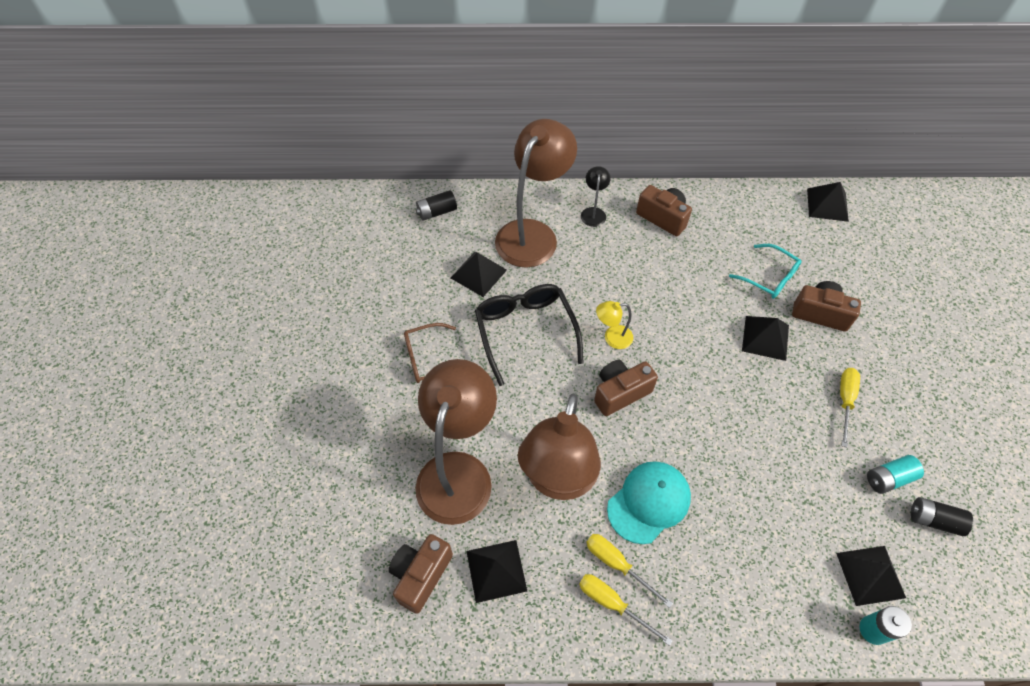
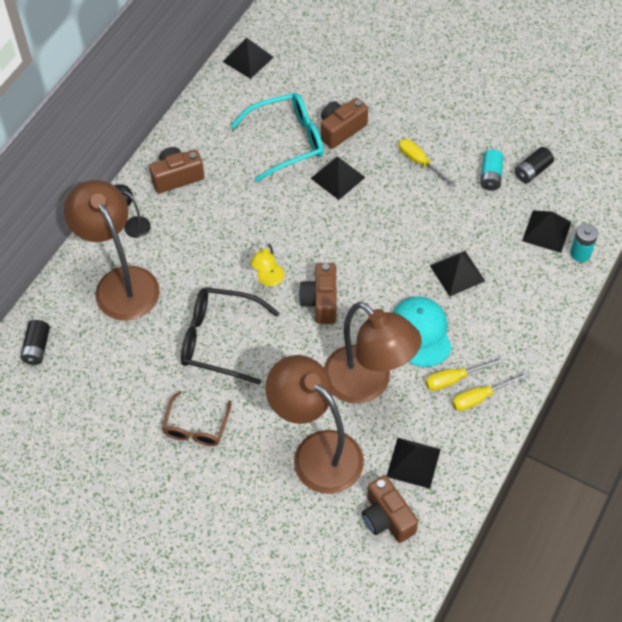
camera: 60 degrees left, 0 degrees up
black pyramid [451,252,507,297] -> black pyramid moved to [430,251,485,297]
turquoise glasses [729,244,802,299] -> turquoise glasses [231,93,324,182], size x1.56

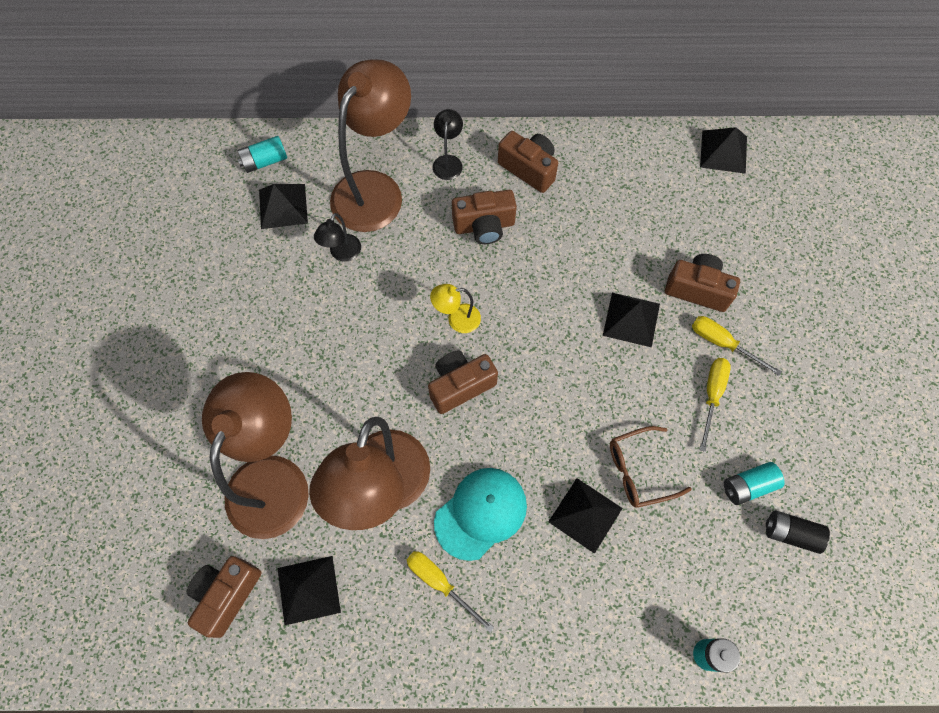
camera: 60 degrees right, 10 degrees up
black battery [20,320,50,365] -> turquoise battery [237,136,287,173]
brown glasses [162,391,232,446] -> brown glasses moved to [610,426,692,508]
black glasses [181,287,279,385] -> none
turquoise glasses [231,93,324,182] -> none
yellow screwdriver [452,372,529,411] -> yellow screwdriver moved to [692,316,782,376]
black pyramid [522,210,571,253] -> black pyramid moved to [259,184,308,229]
none -> black lamp [314,213,361,262]
none -> brown camera [452,190,517,244]

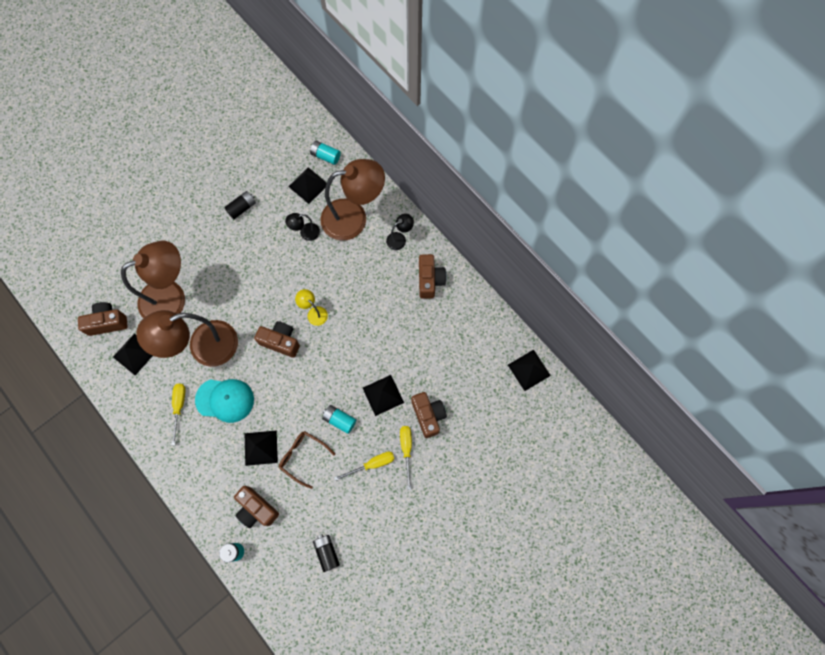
camera: 50 degrees right, 5 degrees up
brown camera [452,190,517,244] -> brown camera moved to [234,486,279,528]
turquoise battery [724,462,785,505] -> turquoise battery moved to [322,405,356,434]
none -> black battery [224,191,256,219]

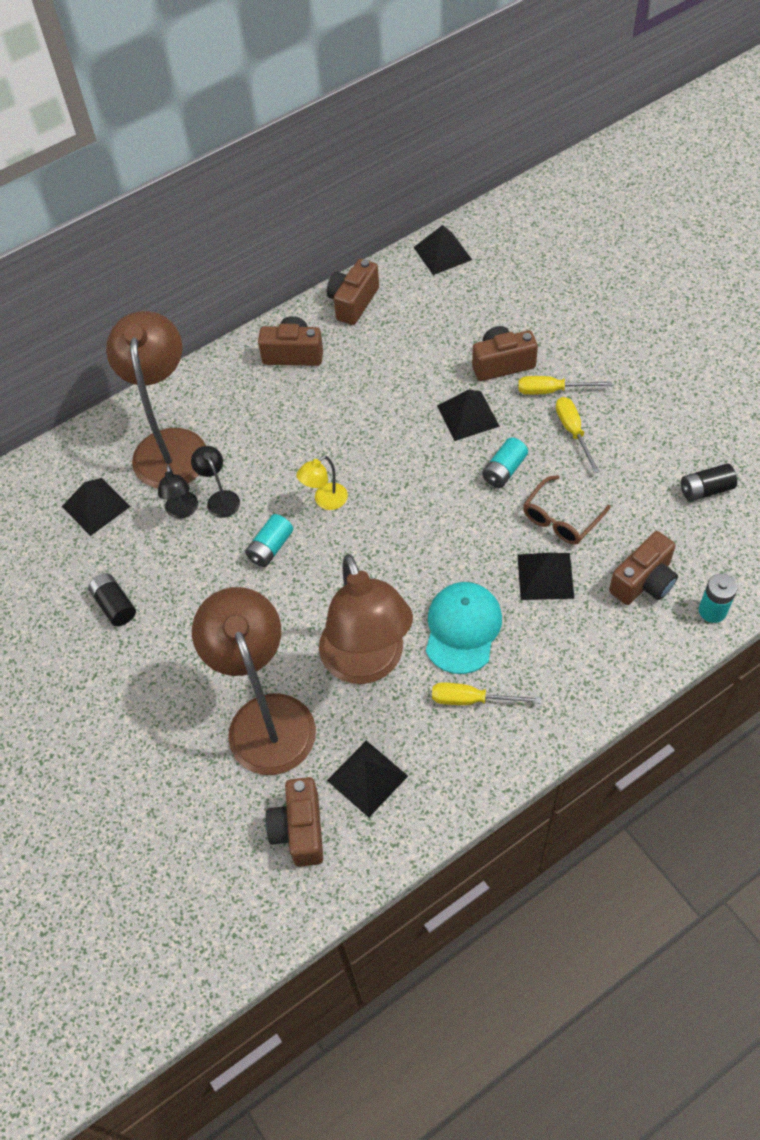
camera: 80 degrees left, 15 degrees down
brown camera [254,321,300,358] -> brown camera moved to [327,259,379,325]
turquoise battery [310,141,341,165] -> turquoise battery moved to [245,514,293,567]
black lamp [386,213,414,250] -> black lamp moved to [191,446,240,518]

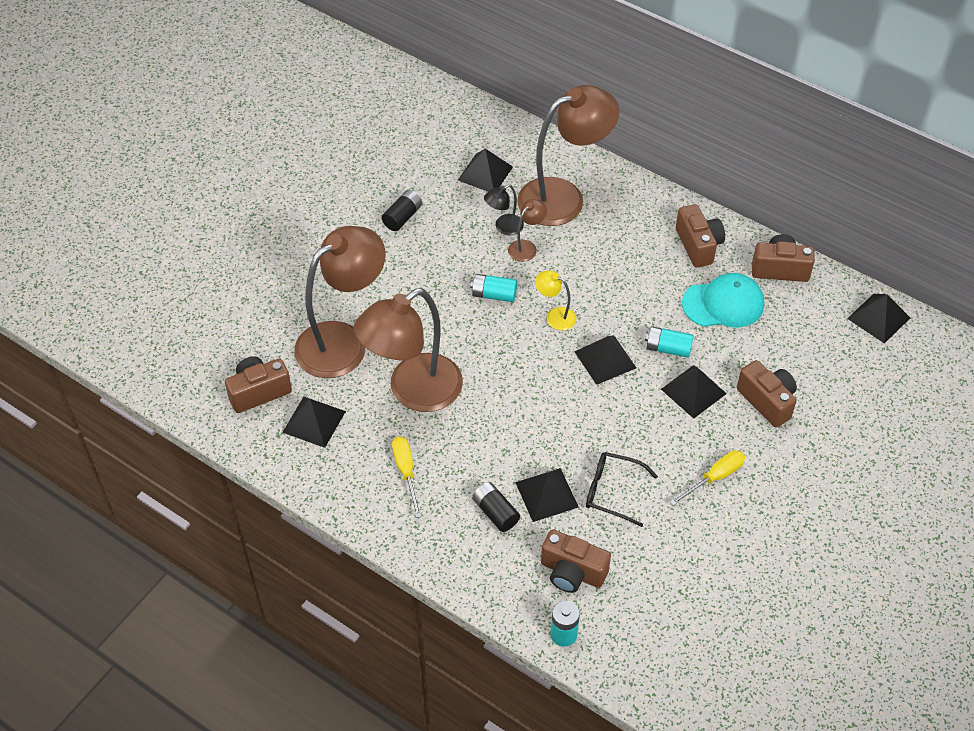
camera: 65 degrees right, 5 degrees down
black lamp [191,446,240,518] -> brown lamp [508,199,547,262]
turquoise cap [426,582,502,674] -> turquoise cap moved to [682,273,764,327]
turquoise battery [482,437,528,488] -> turquoise battery moved to [645,326,694,358]
yellow screwdriver [518,376,612,395] -> none
brown glasses [523,475,611,545] -> black glasses [586,452,658,527]
black battery [681,464,737,502] -> black battery moved to [472,482,520,532]
none -> black pyramid [574,335,636,385]

